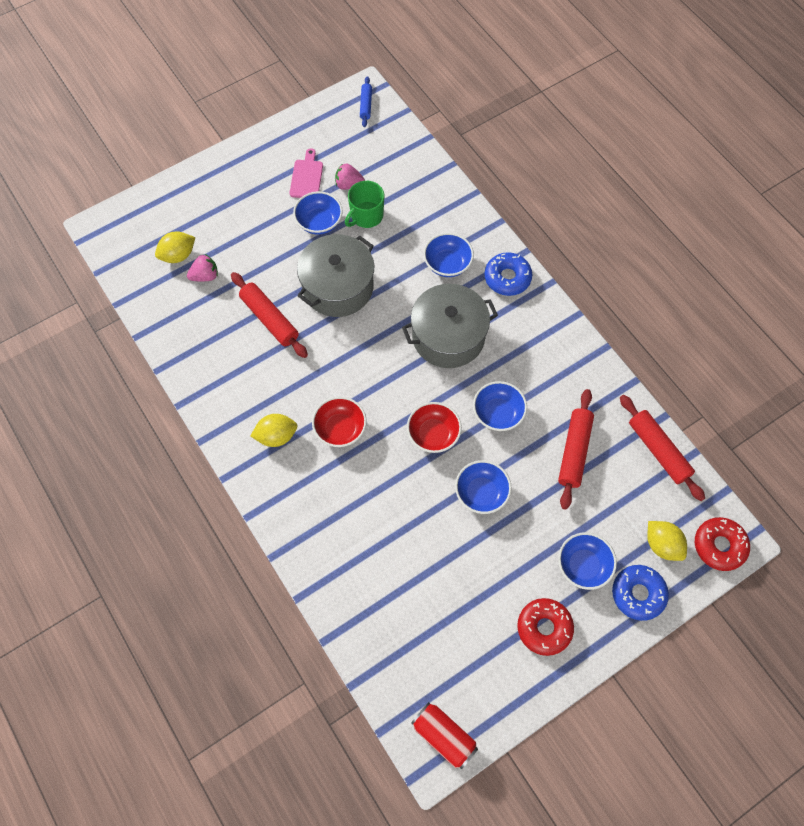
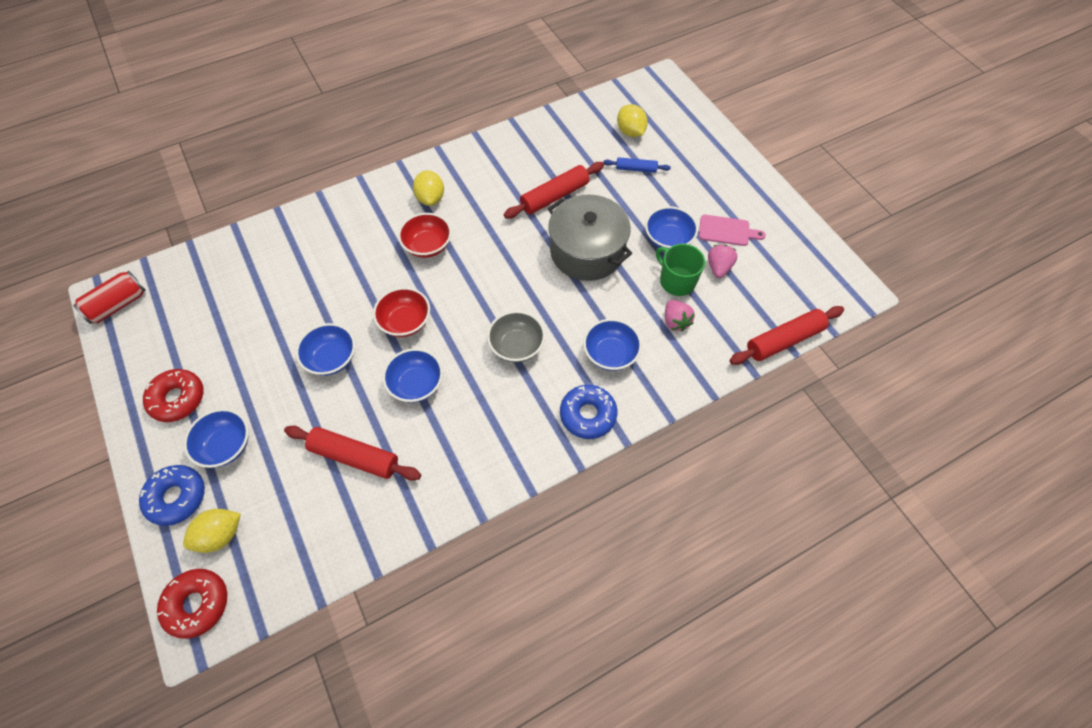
camera: 95 degrees right, 5 degrees down
pink strawberry [187,254,218,281] -> pink strawberry moved to [665,300,695,332]
blue rolling pin [360,76,372,127] -> blue rolling pin moved to [603,157,671,173]
grey pot [402,284,498,368] -> grey bowl [487,311,545,362]
red rolling pin [620,395,705,501] -> red rolling pin moved to [730,306,844,365]

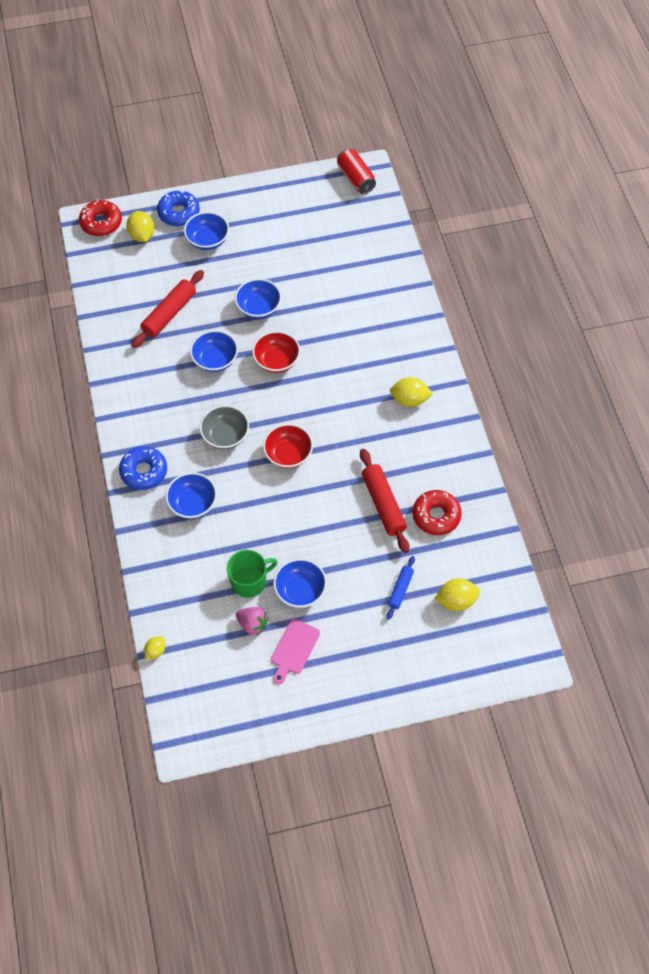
camera: 105 degrees right, 0 degrees up
red donut [143,369,204,422] -> red donut moved to [413,490,462,535]
red bowl [398,213,452,258] -> red bowl moved to [263,424,313,468]
grey pot [548,194,632,281] -> none
pink strawberry [665,300,695,332] -> none
red rolling pin [730,306,844,365] -> yellow lemon [144,636,165,659]

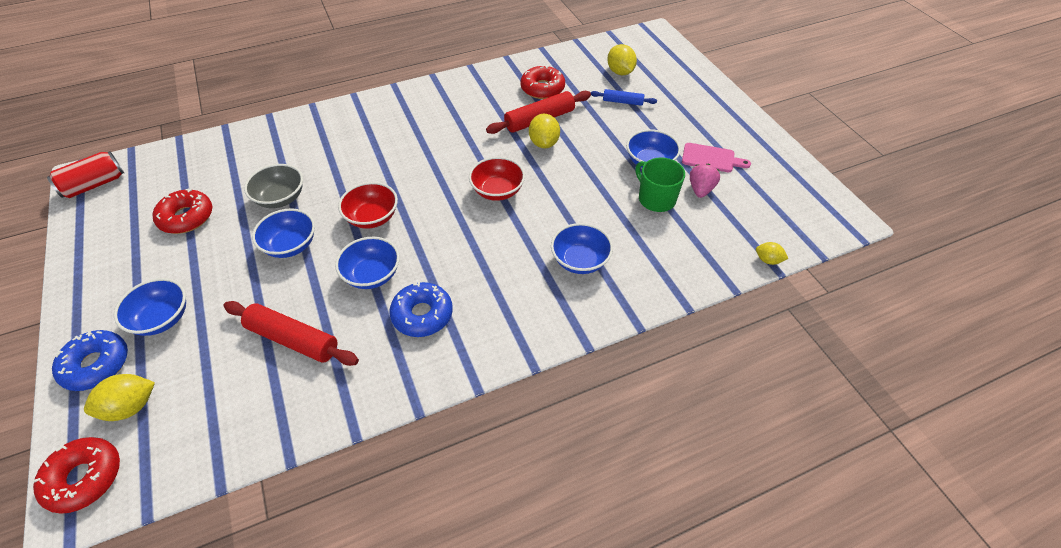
camera: 100 degrees left, 10 degrees down
blue donut [119,446,167,490] -> blue donut moved to [389,282,453,337]
grey bowl [199,405,249,449] -> grey bowl moved to [244,164,303,208]
yellow lemon [390,377,433,407] -> yellow lemon moved to [529,114,560,148]
none -> red donut [153,188,212,234]

